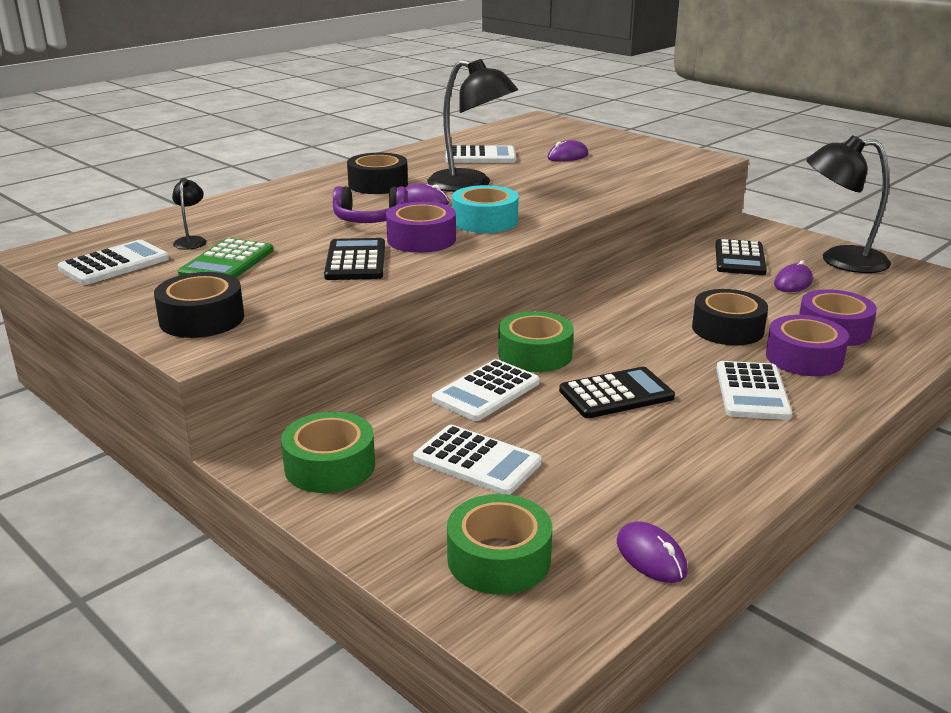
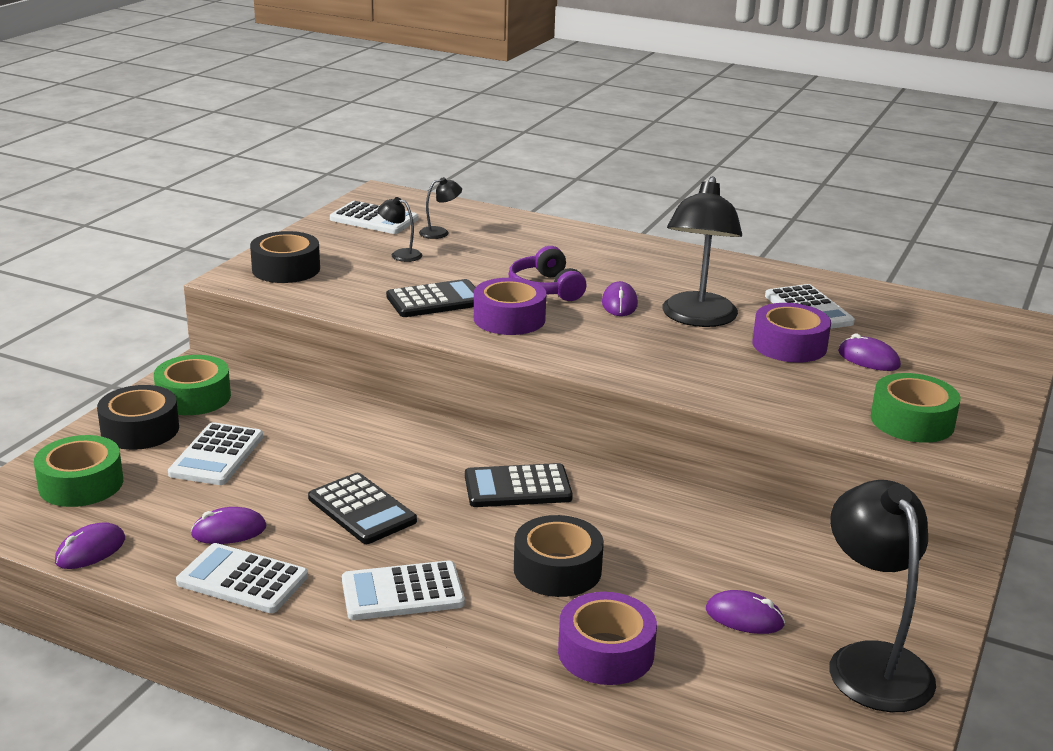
camera: 70 degrees right, 0 degrees up
green calculator [178,238,273,278] -> black lamp [378,197,422,262]
black tape [347,153,408,194] -> black tape moved to [97,385,179,450]
white calculator [432,359,540,421] -> white calculator moved to [176,543,308,613]
turquoise tape [452,185,519,233] -> none
green tape [498,311,574,372] -> green tape moved to [871,373,961,443]
black calculator [715,239,767,275] -> black calculator moved to [465,463,573,507]
purple tape [766,315,849,376] -> purple tape moved to [753,303,831,363]
none -> purple mouse [191,507,266,544]

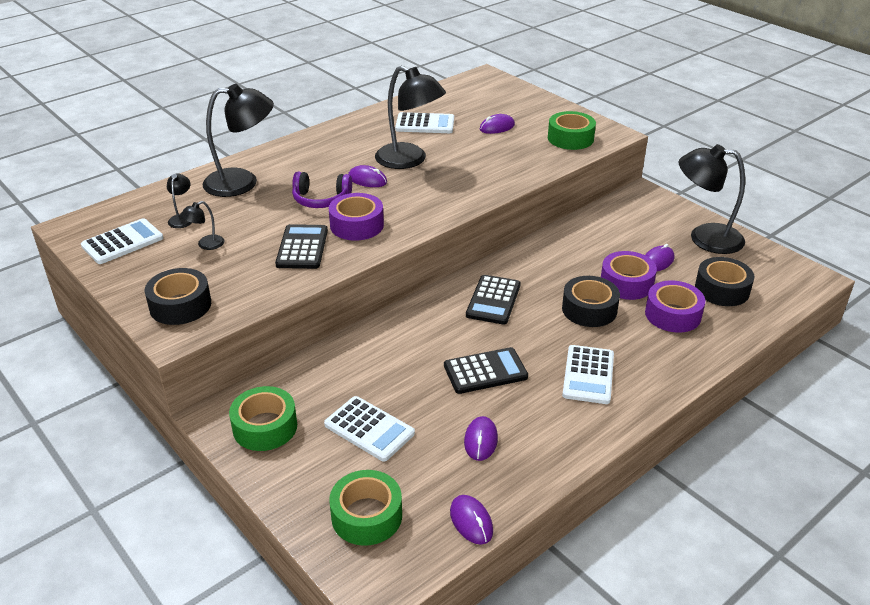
camera: 65 degrees left, 10 degrees up
black tape [97,385,179,450] -> black tape moved to [695,257,754,306]
white calculator [176,543,308,613] -> none
purple tape [753,303,831,363] -> purple tape moved to [601,251,657,300]
none -> black lamp [202,84,274,197]

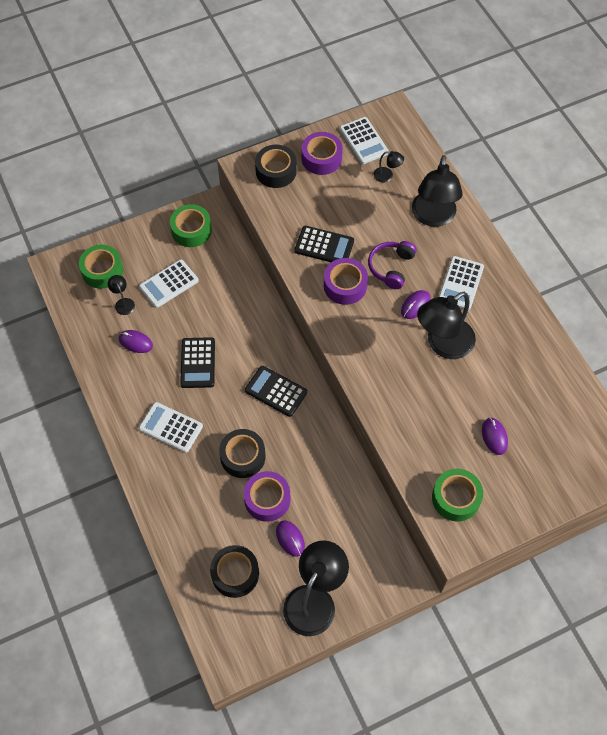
camera: 105 degrees right, 25 degrees up
black lamp [180,201,224,250] -> black lamp moved to [108,275,135,315]
white calculator [395,112,454,133] -> white calculator moved to [439,256,484,310]
purple mouse [450,495,493,544] -> none
purple tape [645,280,706,333] -> purple tape moved to [302,132,343,175]

